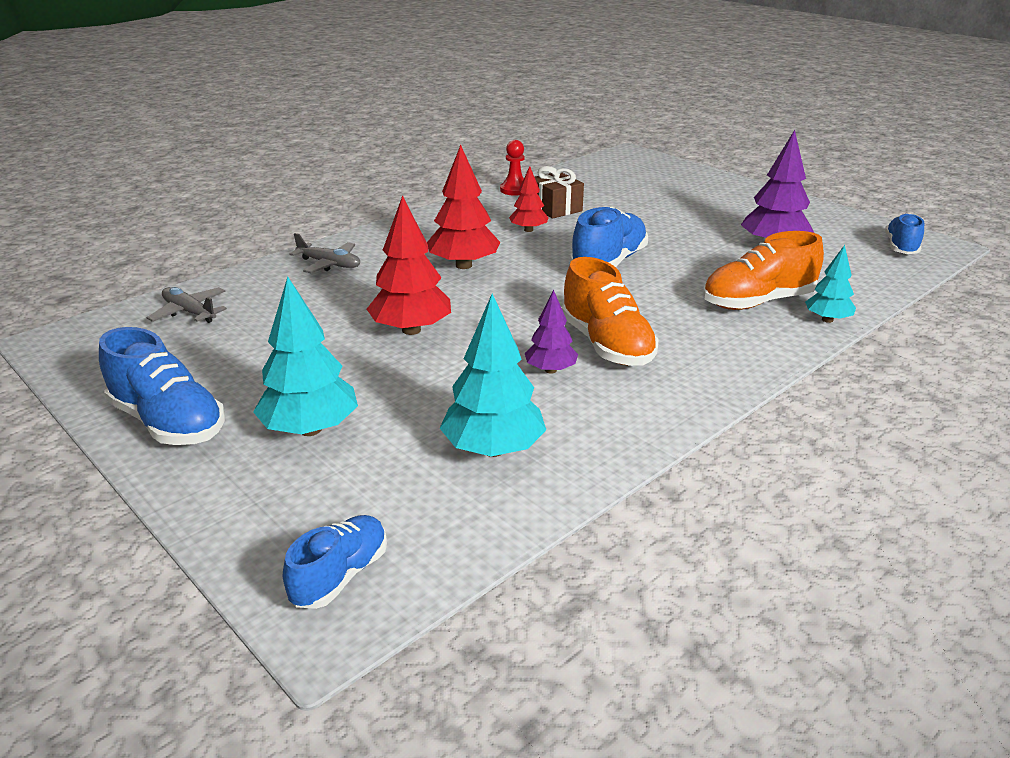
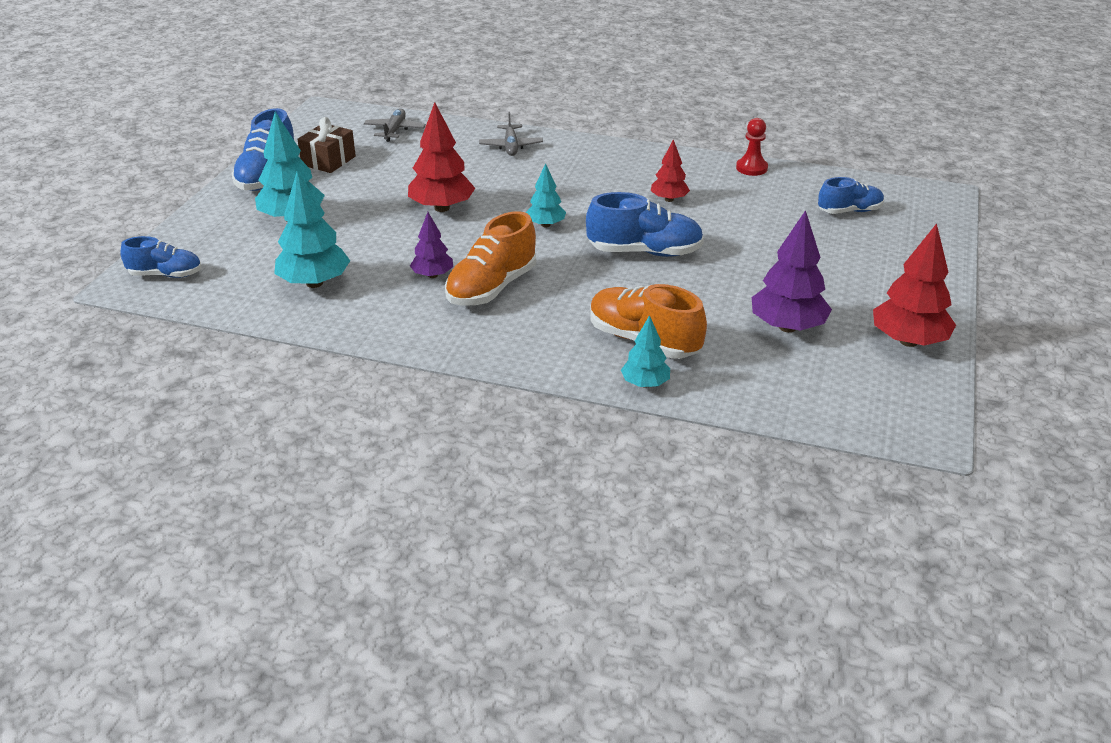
camera: 60 degrees right, 5 degrees up
red tree [427,145,500,269] -> red tree moved to [873,223,956,347]
brown gift [535,166,584,219] -> brown gift moved to [297,117,356,173]
blue shoe [885,213,924,254] -> blue shoe moved to [818,177,884,214]
none -> turquoise tree [525,163,566,227]

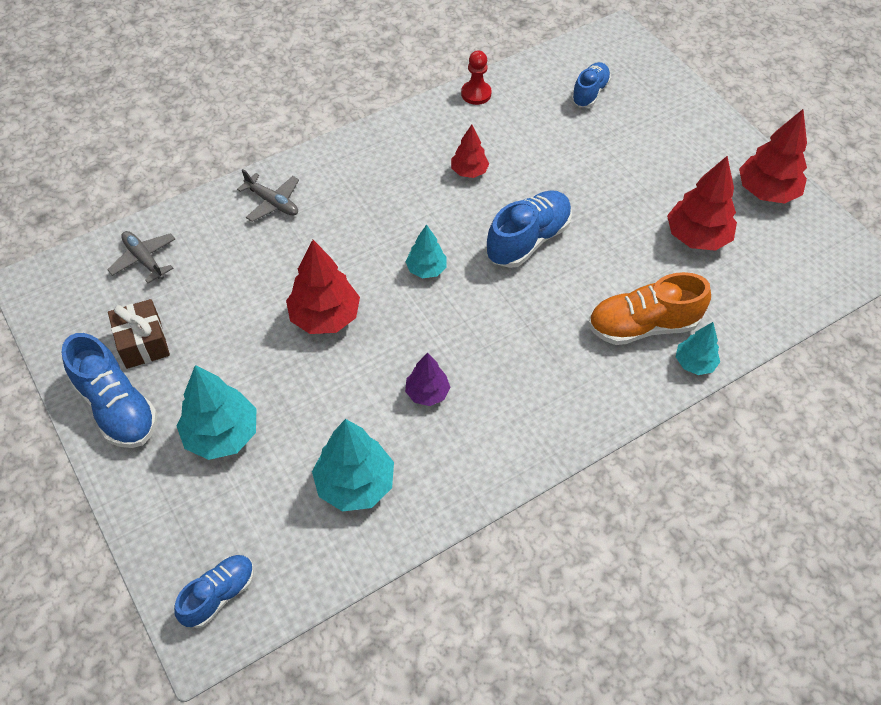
camera: 50 degrees left, 20 degrees up
orange shoe [445,211,536,306] -> none
purple tree [752,210,832,332] -> red tree [667,156,737,251]

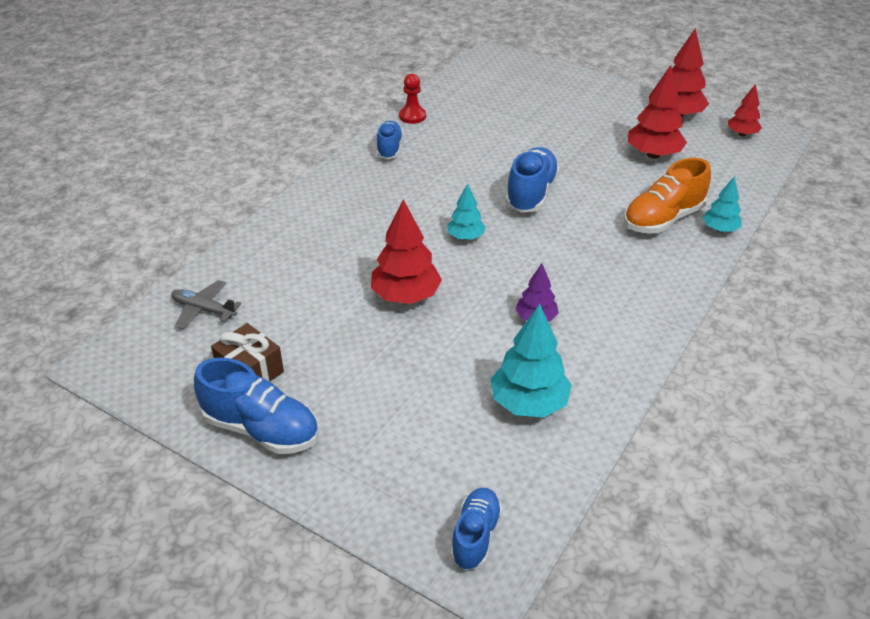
camera: 25 degrees left, 15 degrees down
turquoise tree [177,365,256,460] -> none
grey plane [237,169,299,222] -> none
red tree [451,125,489,178] -> red tree moved to [728,84,762,136]
blue shoe [571,62,611,107] -> blue shoe moved to [377,121,403,159]

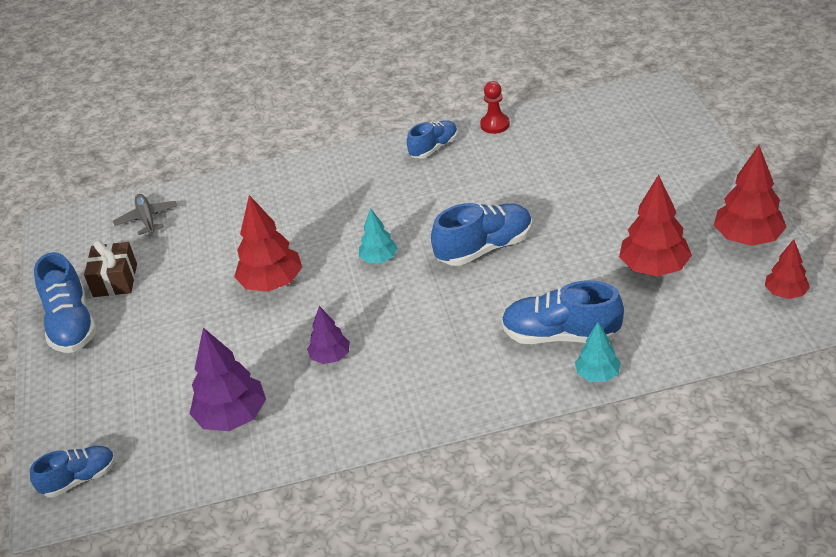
camera: 50 degrees right, 0 degrees up
turquoise tree [491,304,572,418] -> purple tree [190,328,266,431]
orange shoe [624,158,711,233] -> blue shoe [501,280,624,344]

